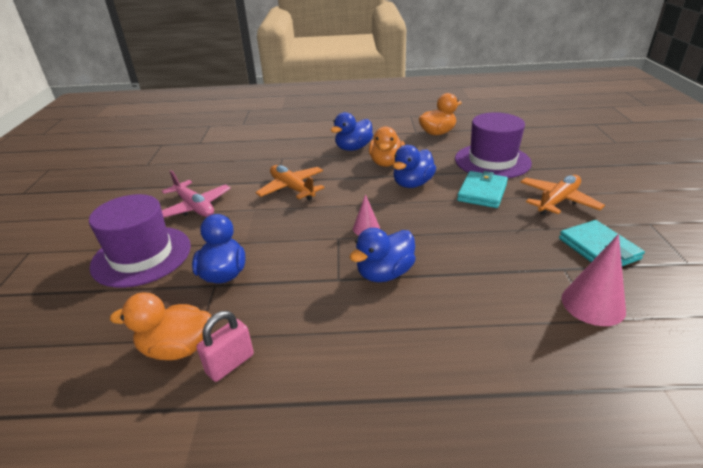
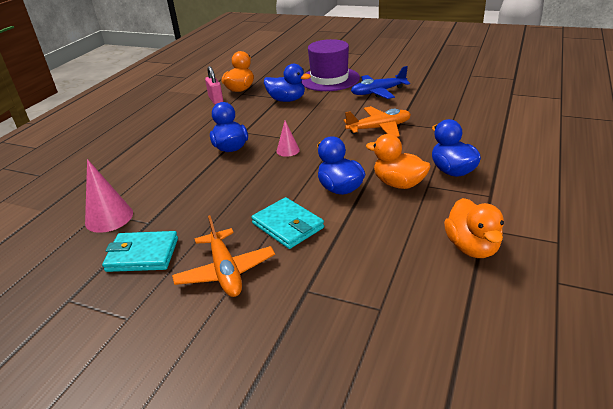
camera: 115 degrees right, 0 degrees up
pink plane [162,170,231,218] -> blue plane [351,66,410,99]
purple hat [455,112,532,178] -> none

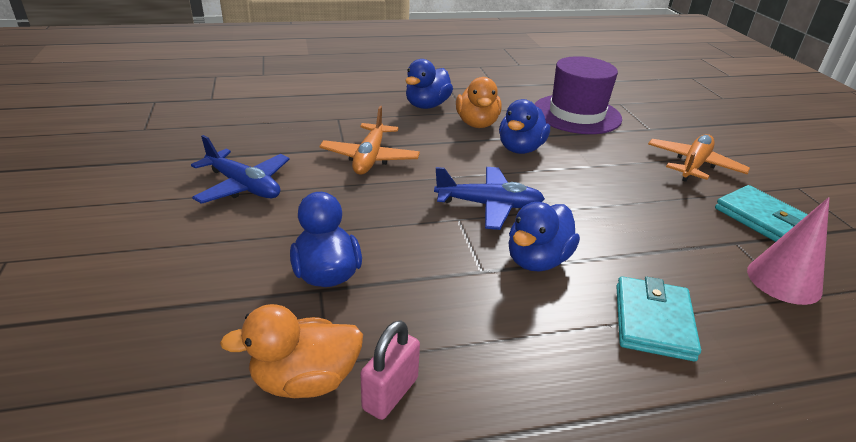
camera: 130 degrees left, 0 degrees up
turquoise wallet [251,197,324,249] -> turquoise wallet moved to [616,276,701,361]
pink cone [277,121,300,157] -> blue plane [434,167,545,230]
purple hat [301,39,360,91] -> purple hat moved to [534,56,622,134]
orange plane [344,106,411,137] -> orange plane turned 120 degrees counterclockwise [319,106,420,175]
orange duck [444,198,504,258] -> none

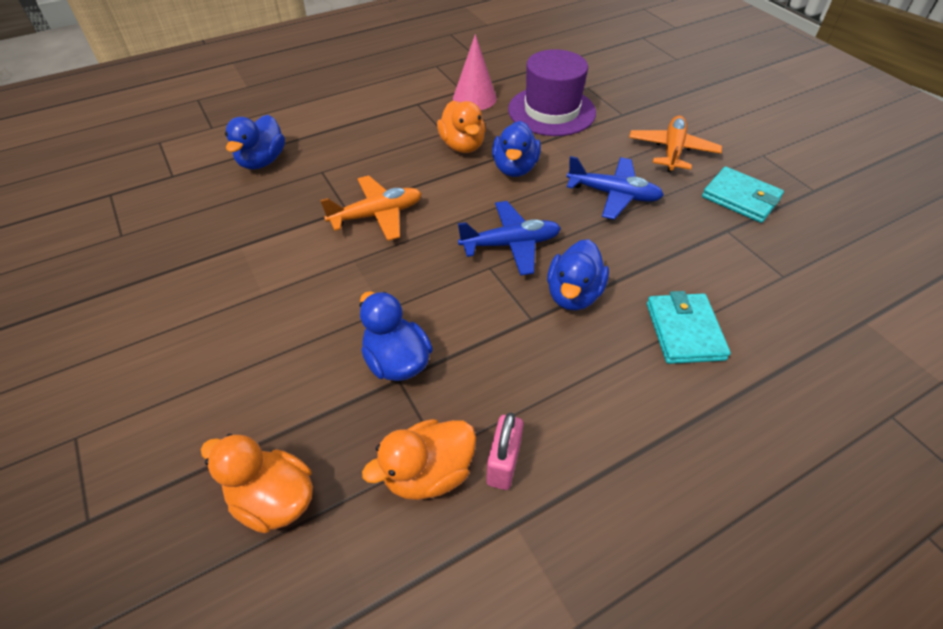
camera: 15 degrees left, 15 degrees up
blue plane [191,135,290,204] -> blue plane moved to [567,156,664,220]
orange plane [319,106,420,175] -> orange plane turned 105 degrees counterclockwise [320,175,422,241]
blue duck [405,59,453,109] -> blue duck moved to [225,115,285,169]
pink cone [747,197,830,305] -> pink cone moved to [453,34,497,110]
none -> orange duck [201,434,313,534]

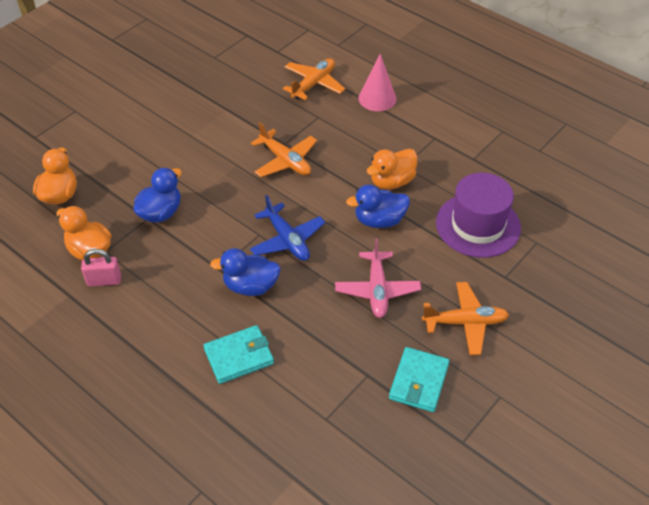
camera: 70 degrees right, 0 degrees up
blue duck [225,115,285,169] -> orange plane [283,58,345,100]
pink cone [453,34,497,110] -> pink cone moved to [359,54,396,111]
blue plane [567,156,664,220] -> pink plane [335,238,421,318]

